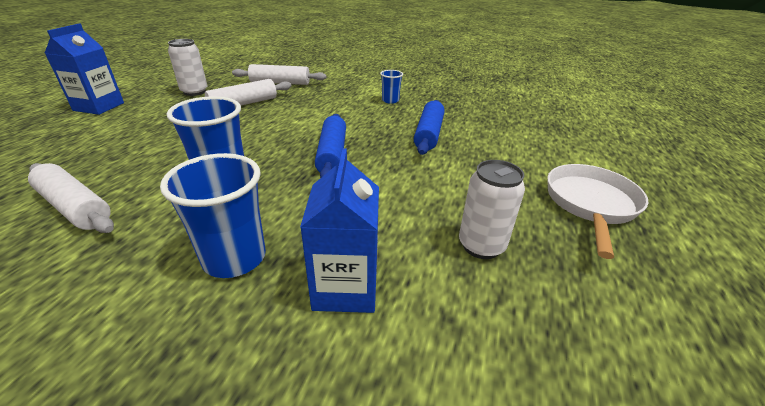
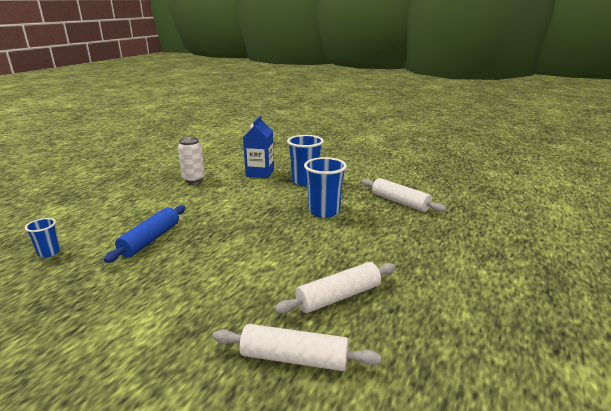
camera: 170 degrees left, 10 degrees down
blue carton [45,23,124,115] -> none
white can [168,39,207,96] -> none
blue rolling pin [315,114,346,178] -> none
blue cup [380,70,403,104] -> blue cup moved to [25,218,60,257]
white pan [547,164,648,259] -> none

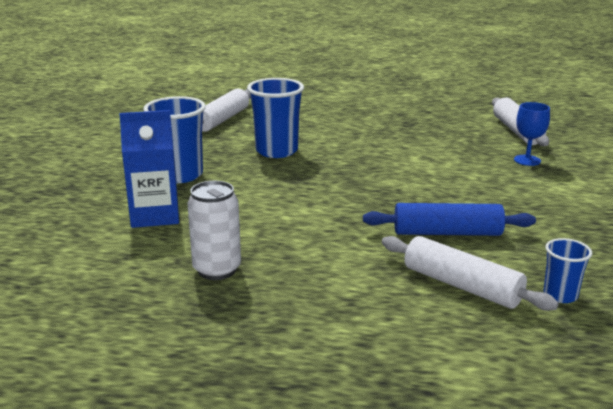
camera: 110 degrees left, 0 degrees up
white rolling pin [274,262,396,313] -> white rolling pin moved to [382,236,559,311]
none -> blue goblet [514,102,550,166]

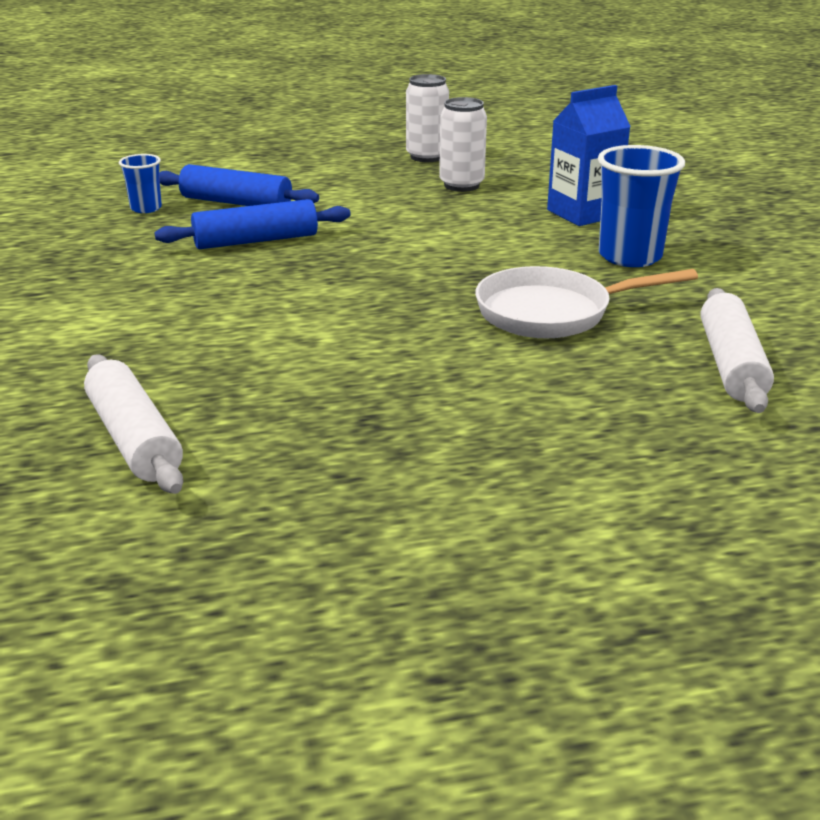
camera: 160 degrees right, 5 degrees up
blue cup [247,78,304,158] -> white pan [475,266,698,338]
white rolling pin [382,236,559,311] -> blue rolling pin [159,164,319,206]
blue goblet [514,102,550,166] -> none
none -> white can [406,74,449,162]

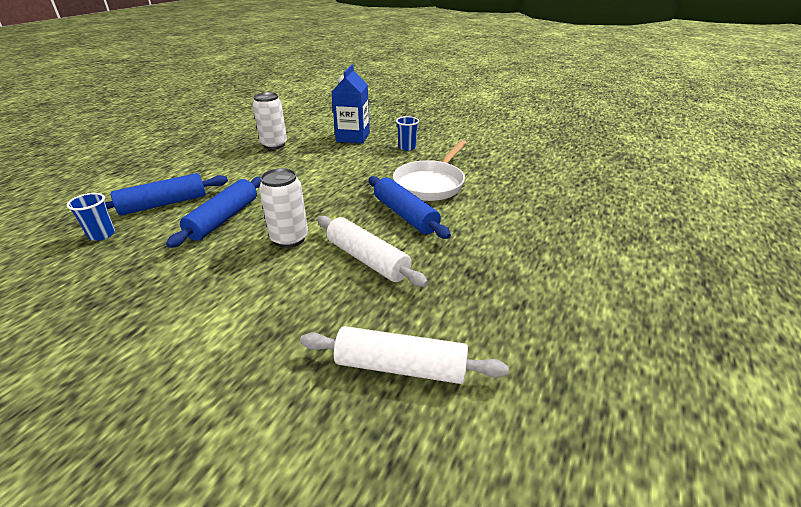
camera: 50 degrees left, 5 degrees up
white can [406,74,449,162] -> white can moved to [259,168,308,248]
blue cup [598,145,685,267] -> blue cup [396,116,419,151], size x0.54
white rolling pin [701,288,774,413] -> white rolling pin moved to [317,216,428,287]
none -> blue rolling pin [369,176,451,239]

